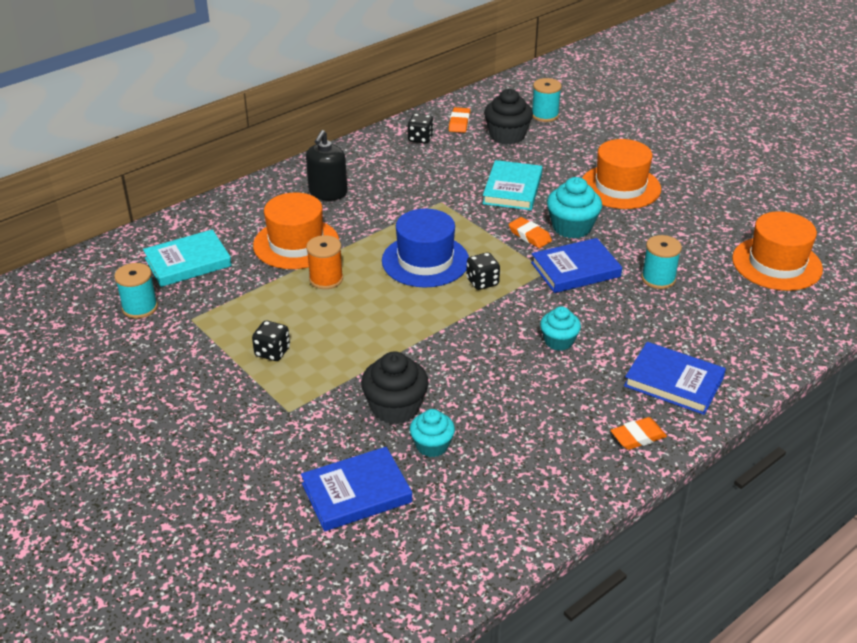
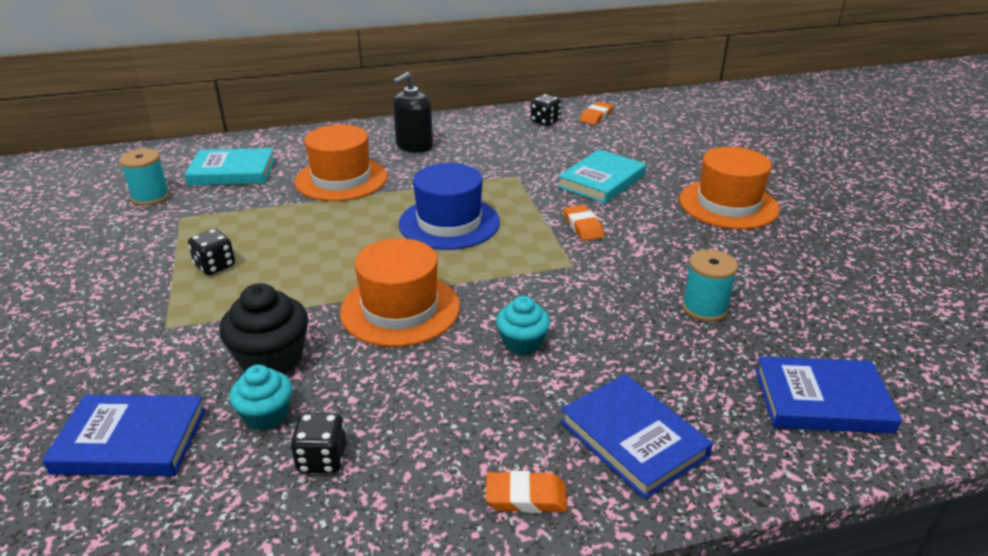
camera: 25 degrees right, 5 degrees down
orange spool [306,235,343,289] -> none
black dice [466,252,500,290] -> black dice moved to [290,413,346,473]
black cupcake [484,89,533,145] -> none
blue book [531,238,622,293] -> blue book moved to [755,356,902,434]
turquoise spool [532,78,562,122] -> none
turquoise cupcake [547,177,602,239] -> none
orange hat [732,211,823,291] -> orange hat moved to [340,238,460,347]

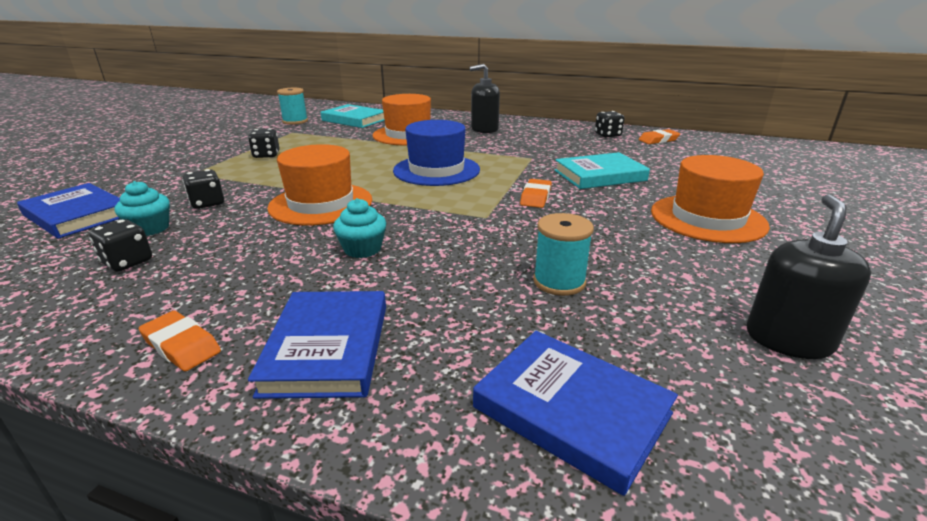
camera: 35 degrees right, 5 degrees down
black cupcake [219,283,308,374] -> black dice [183,169,224,209]
none -> black soap dispenser [747,194,871,359]

